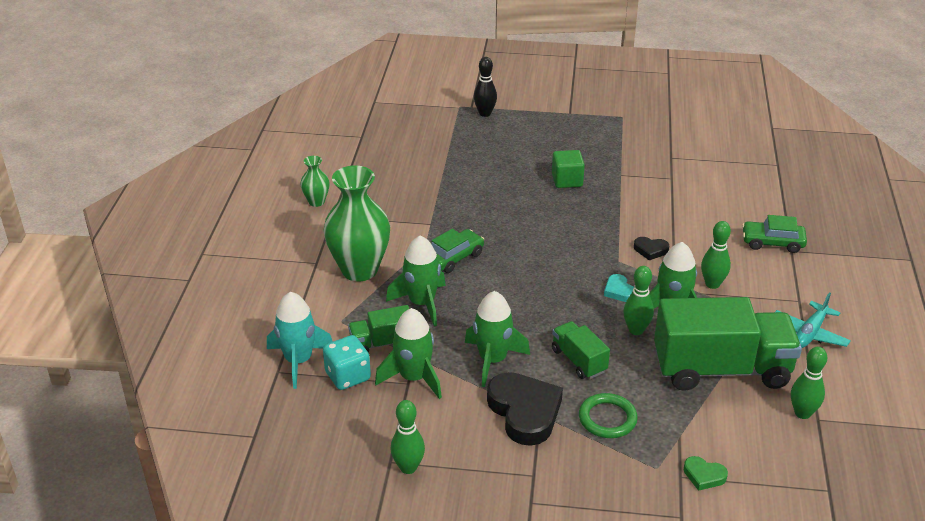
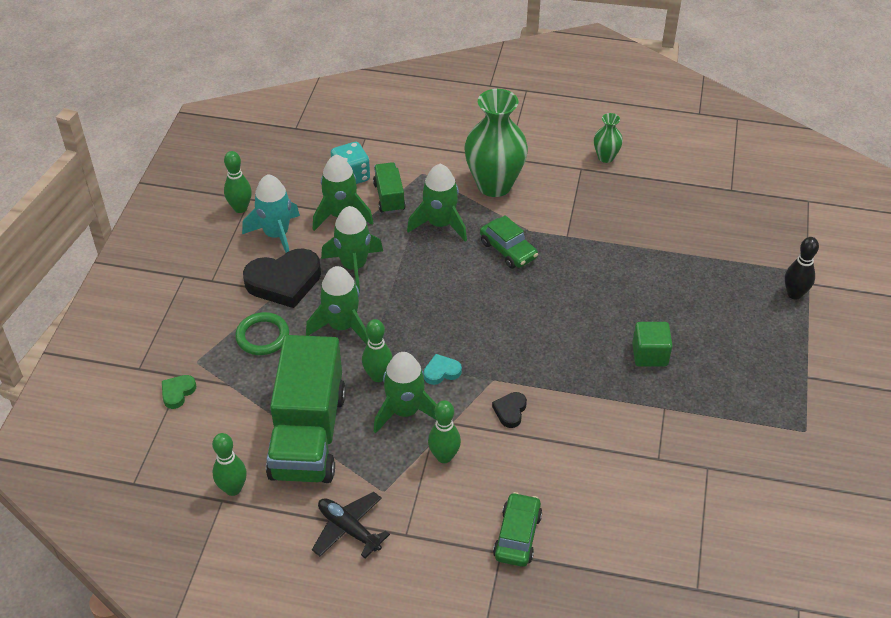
camera: 95 degrees right, 10 degrees up
turquoise rocket [267,292,333,389] -> turquoise rocket moved to [242,174,300,253]
green truck [552,321,610,379] -> green rocket [306,266,369,345]
turquoise plane [775,292,851,348] -> black plane [312,492,390,558]

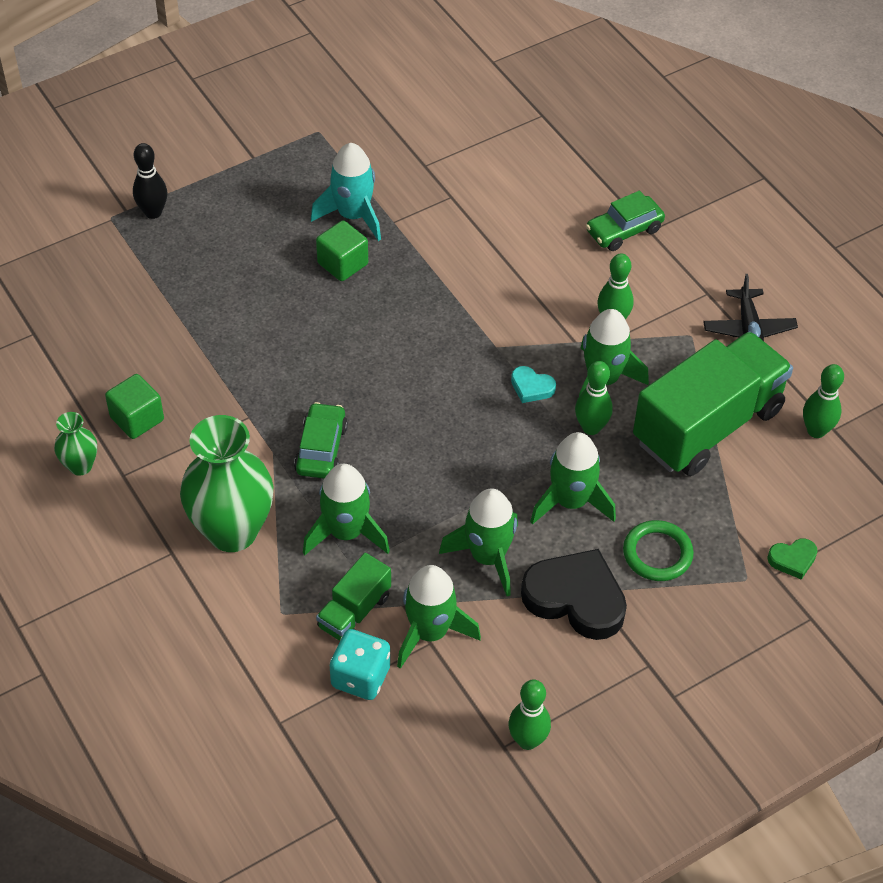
camera: 135 degrees left, 5 degrees up
turquoise rocket [242,174,300,253] -> turquoise rocket moved to [311,143,381,241]
black heart [492,392,527,428] -> none
none -> green cube [105,374,164,439]

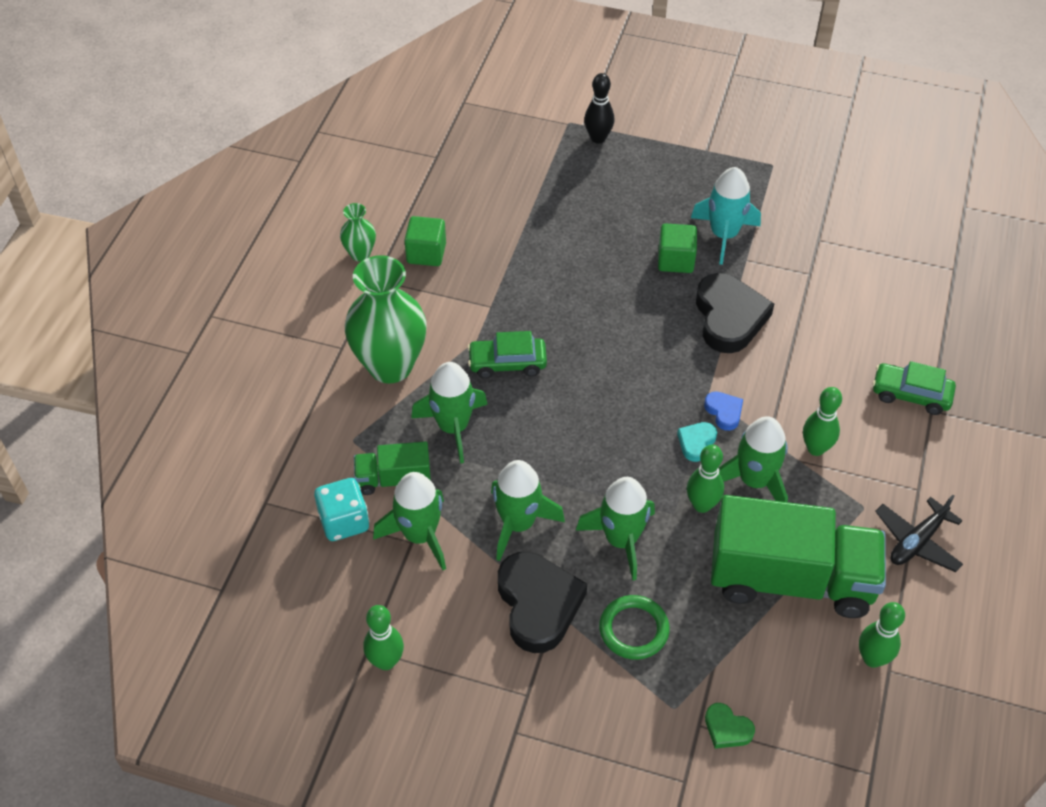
camera: 50 degrees right, 0 degrees up
green car [294,402,348,479] -> green car turned 150 degrees counterclockwise [467,331,547,379]
turquoise heart [511,366,556,403] -> turquoise heart turned 45 degrees clockwise [677,422,717,462]
none -> black heart [696,273,774,353]
none -> blue heart [704,392,743,431]

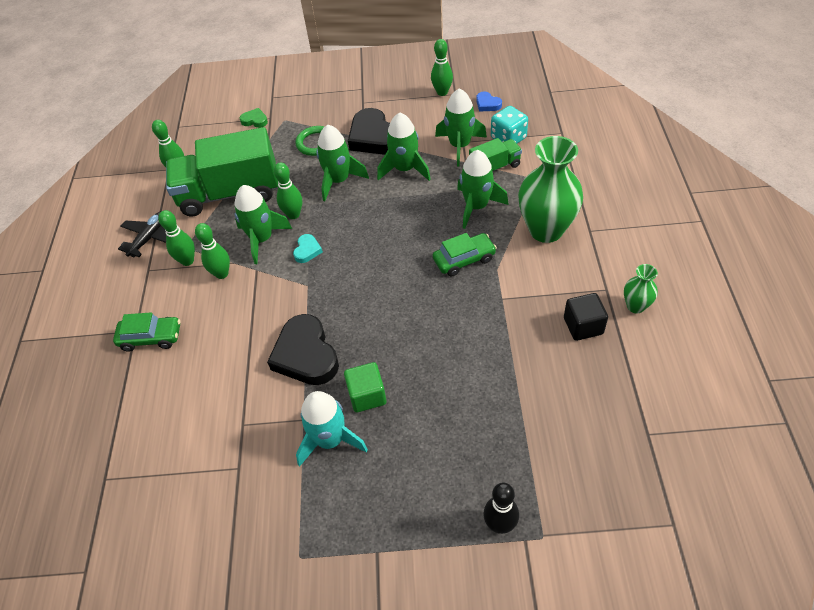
camera: 165 degrees right, 0 degrees up
green cube [404,216,446,266] -> black cube [564,293,608,341]
blue heart [704,392,743,431] -> blue heart moved to [476,92,502,112]
none -> green bowling pin [158,210,195,266]

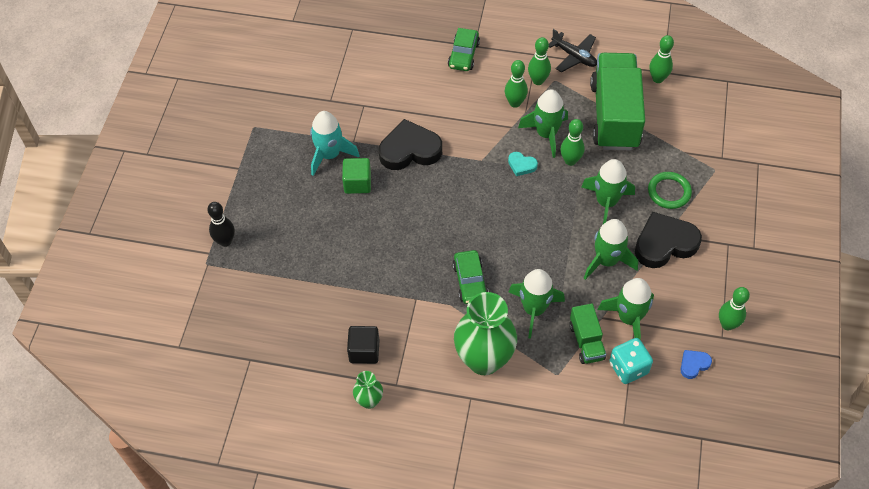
camera: 100 degrees right, 5 degrees up
green heart [240,108,268,128] -> none

